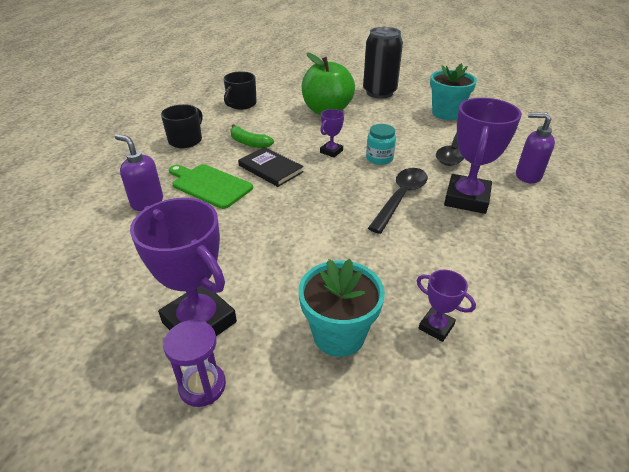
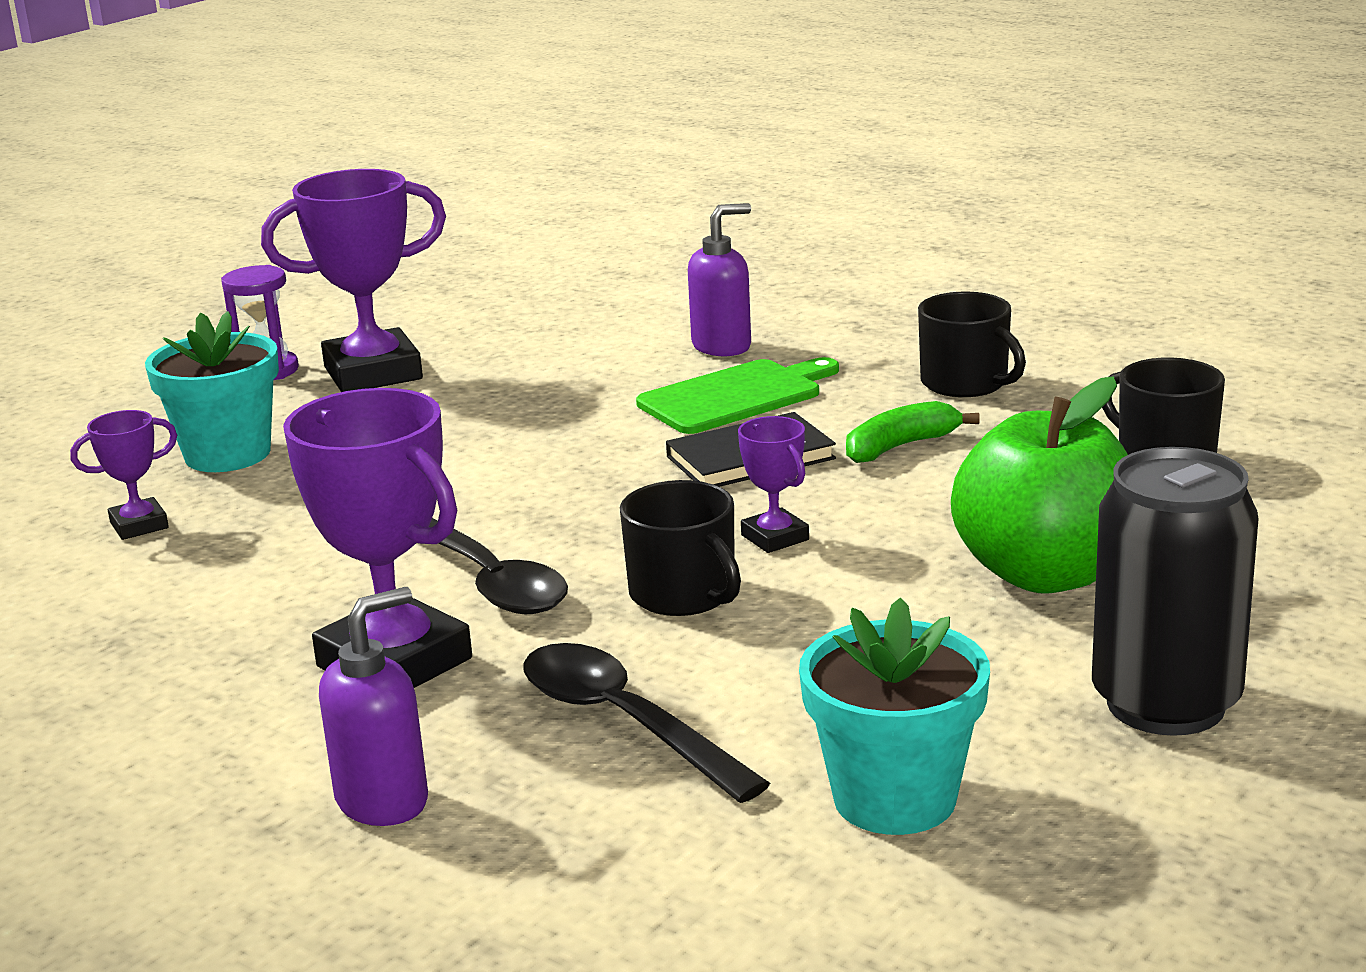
camera: 115 degrees right, 15 degrees down
turquoise jar [366,124,396,165] -> black mug [620,480,741,616]

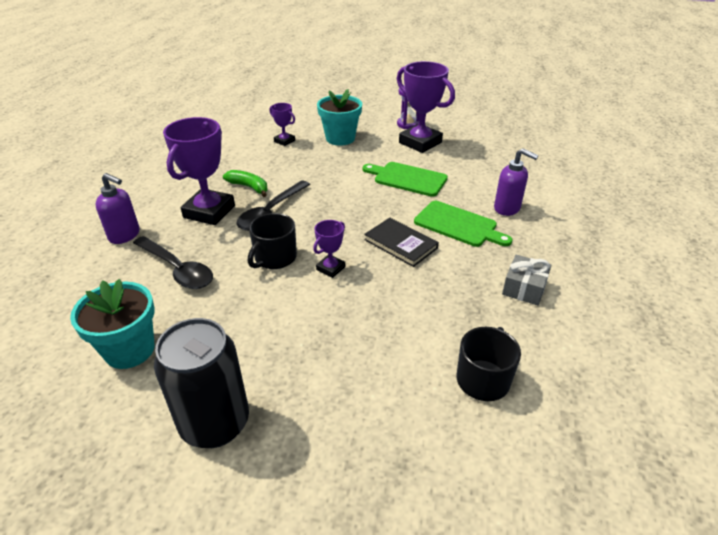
camera: 65 degrees right, 15 degrees up
black spoon [523,643,770,803] -> black spoon turned 105 degrees clockwise [133,236,213,289]
green banana [846,401,979,463] -> green banana moved to [223,170,268,197]
black mug [918,292,1026,397] -> grey gift [502,255,551,305]
green apple [951,376,1128,594] -> none
none -> green cutting board [363,162,448,197]

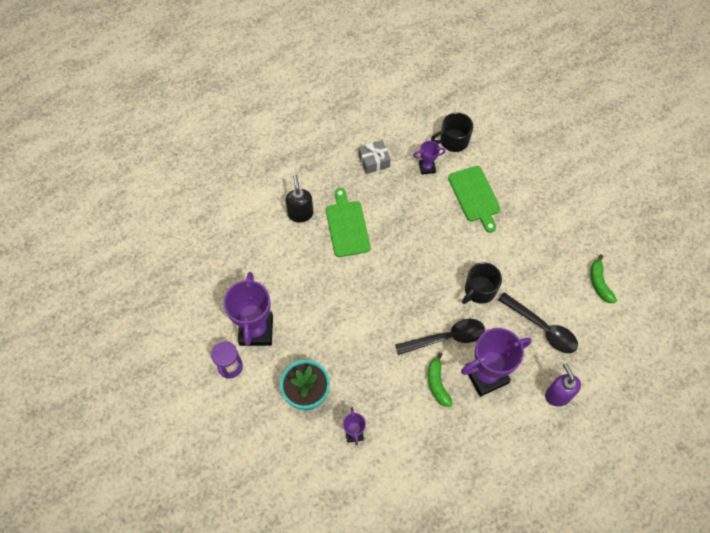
camera: 135 degrees left, 25 degrees up
turquoise flower pot [70,279,155,369] -> green banana [590,254,617,303]
black spoon [133,236,213,289] -> black spoon turned 135 degrees clockwise [498,292,578,353]
black can [154,318,249,448] -> none
black mug [248,213,297,269] -> black mug turned 150 degrees clockwise [462,262,502,304]
purple trophy [313,220,345,278] -> purple trophy moved to [413,141,446,175]
green cutting board [363,162,448,197] -> green cutting board moved to [448,166,501,233]
black book [364,217,439,267] -> none
purple soap dispenser [494,148,539,216] -> black soap dispenser [286,174,313,223]

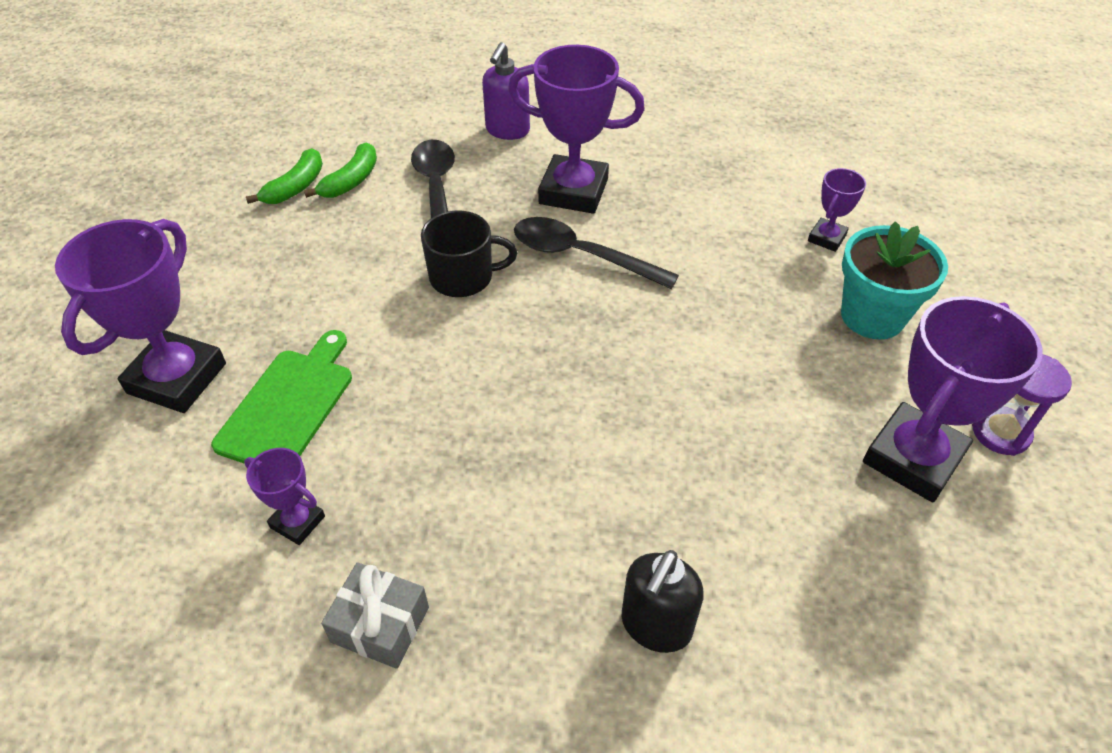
camera: 140 degrees left, 15 degrees down
green cutting board [326,188,371,257] -> none
green banana [428,352,453,407] -> green banana moved to [304,142,377,198]
black mug [431,112,473,152] -> none
none -> purple trophy [55,219,226,413]

